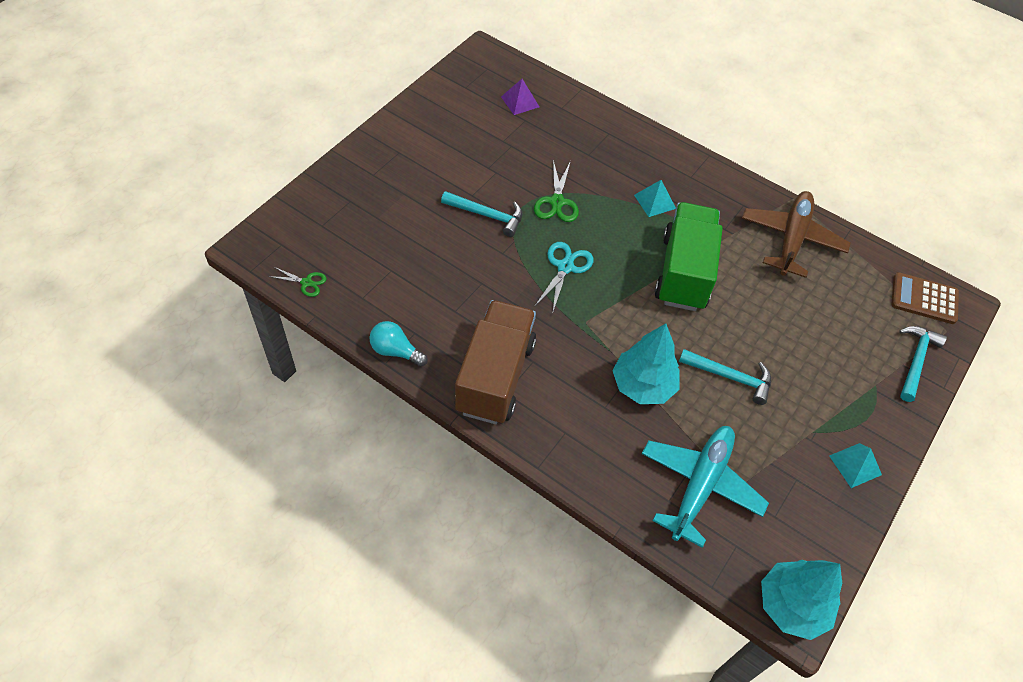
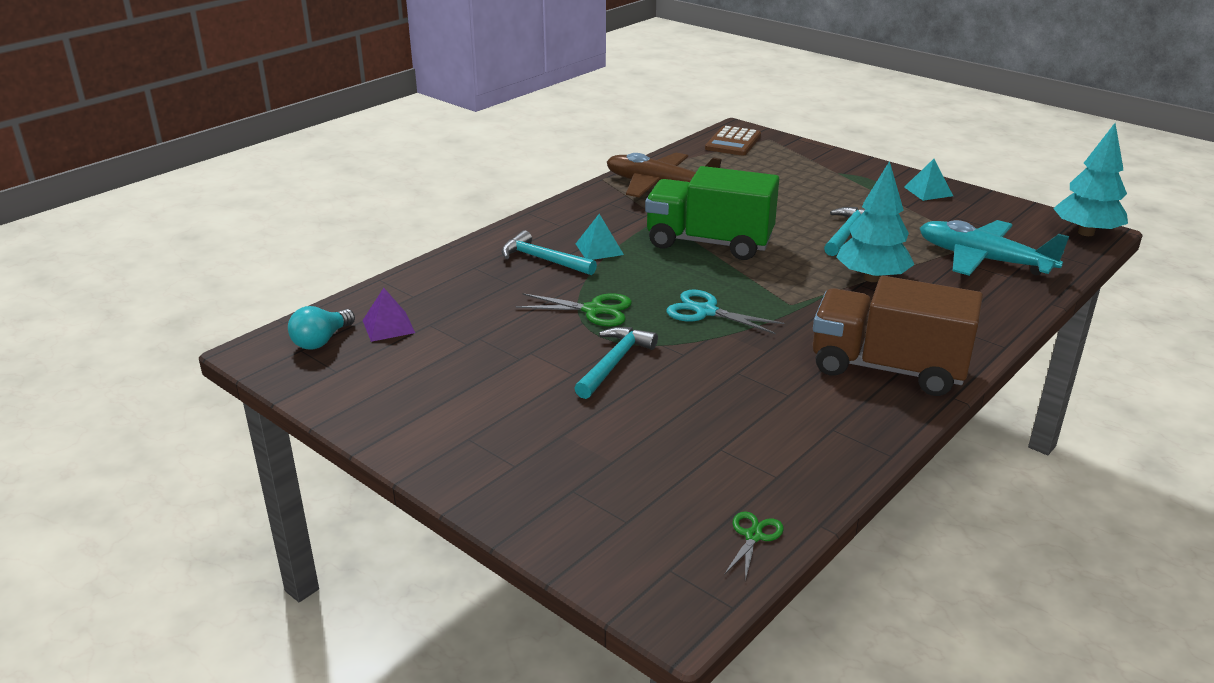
camera: 80 degrees left, 25 degrees down
turquoise light bulb [369,321,428,367] -> turquoise light bulb moved to [288,306,355,350]
turquoise hammer [899,326,947,402] -> turquoise hammer moved to [501,230,597,275]

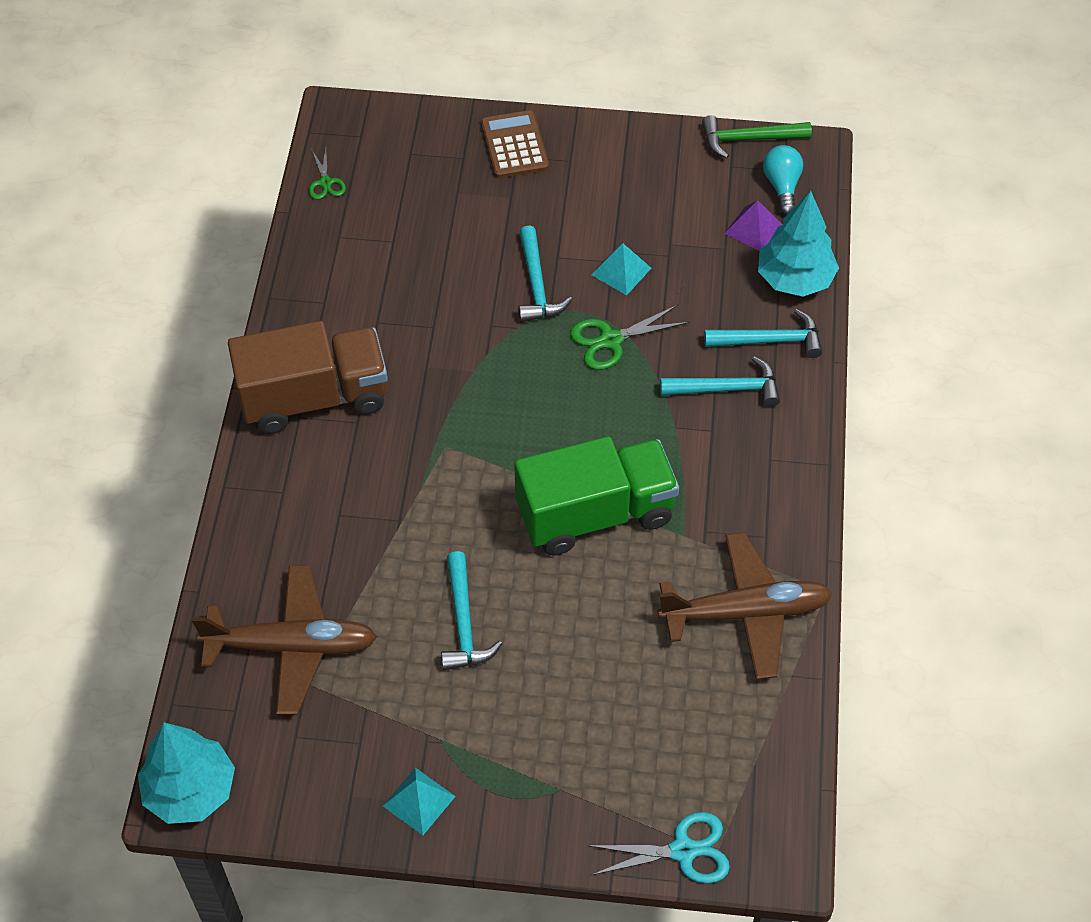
camera: 145 degrees right, 25 degrees up
turquoise pyramid [576,214,624,260] -> turquoise pyramid moved to [592,244,651,295]
turquoise scissors [666,289,784,334] -> turquoise scissors moved to [587,812,730,883]
brown calculator [705,126,761,156] -> brown calculator moved to [481,110,549,178]
turquoise tree [836,161,914,282] -> turquoise tree moved to [758,191,839,297]
turquoise plane [920,220,1070,276] -> brown plane [192,565,377,715]
none -> green hammer [702,115,812,159]
none -> turquoise hammer [704,309,822,358]

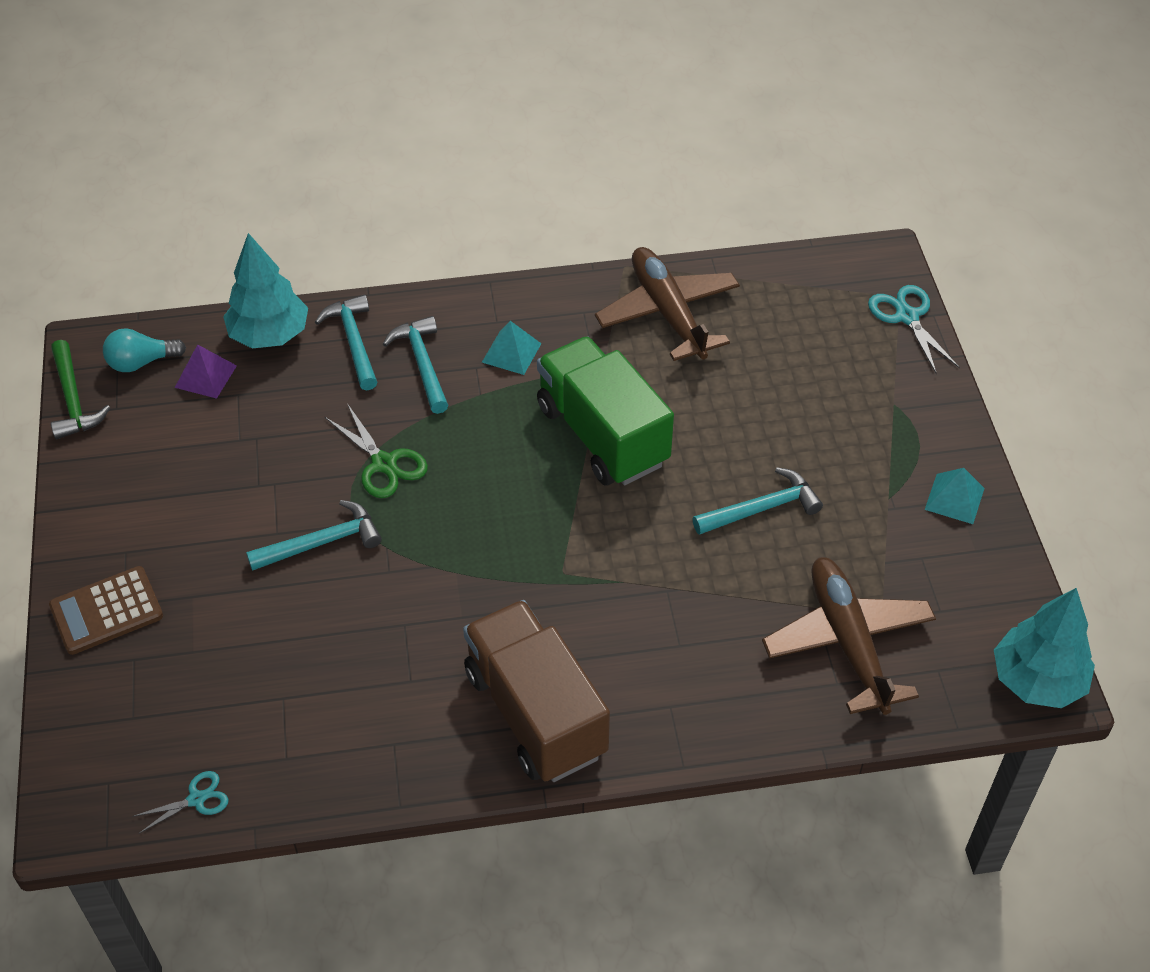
camera: 105 degrees left, 5 degrees down
green scissors [309,149,346,200] -> turquoise scissors [132,771,229,833]
turquoise pyramid [592,244,651,295] -> turquoise pyramid moved to [482,321,541,375]

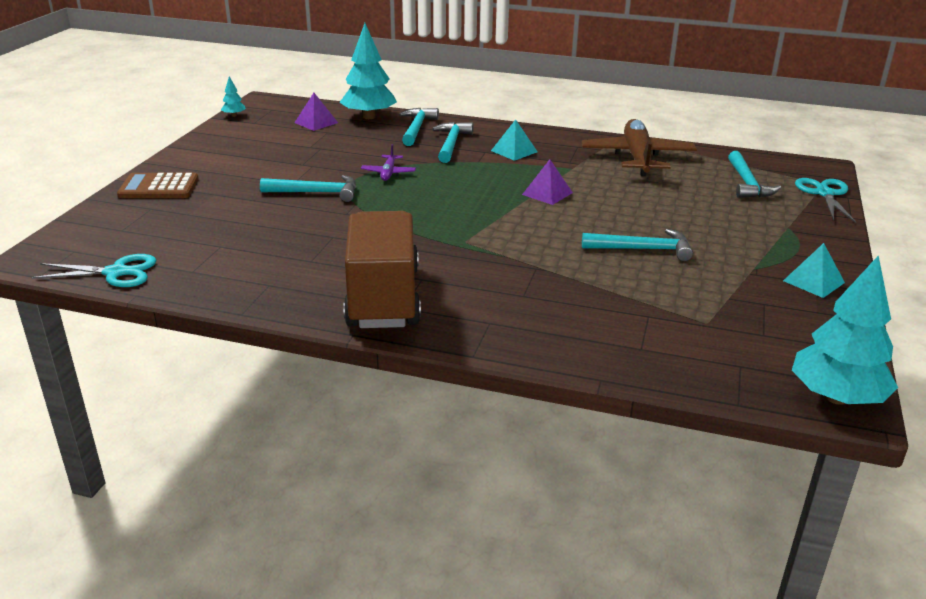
camera: 25 degrees right, 20 degrees down
green hammer [51,340,110,439] -> turquoise tree [221,76,246,117]
turquoise light bulb [103,328,186,372] -> none
turquoise scissors [132,771,229,833] -> turquoise scissors [31,254,157,287], size x1.60
green scissors [325,403,428,498] -> purple plane [361,144,416,181]
green truck [537,336,674,486] -> purple pyramid [522,159,573,205]
brown plane [762,557,936,715] -> none
none -> turquoise hammer [728,151,781,198]

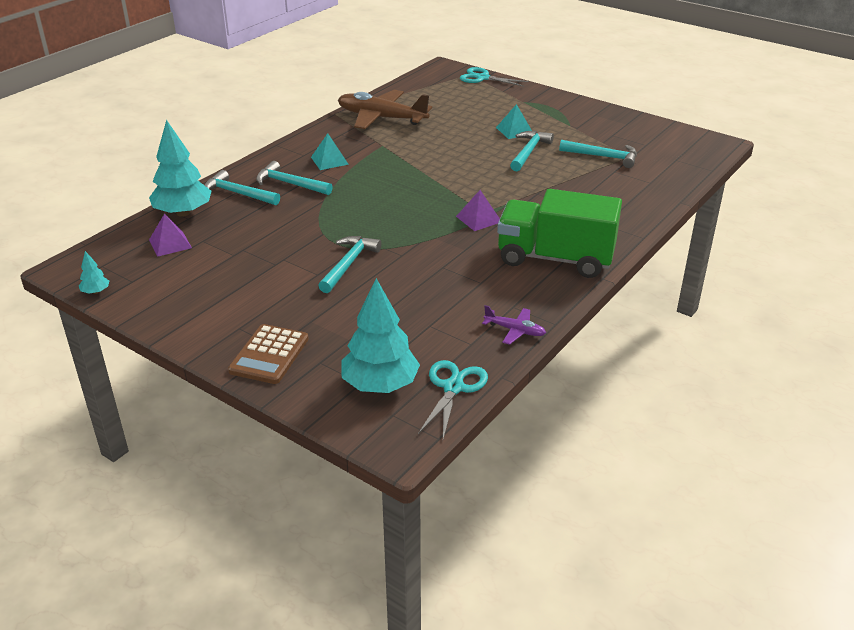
camera: 70 degrees left, 5 degrees up
brown truck [343,211,421,328] -> green truck [497,189,622,278]
purple plane [361,144,416,181] -> purple plane moved to [482,305,546,345]
purple pyramid [522,159,573,205] -> purple pyramid moved to [456,190,500,231]
turquoise hammer [728,151,781,198] -> turquoise hammer moved to [559,140,637,168]
turquoise pyramid [783,243,845,298] -> turquoise pyramid moved to [496,104,532,139]
turquoise tree [792,255,898,405] -> turquoise tree moved to [341,278,420,393]

